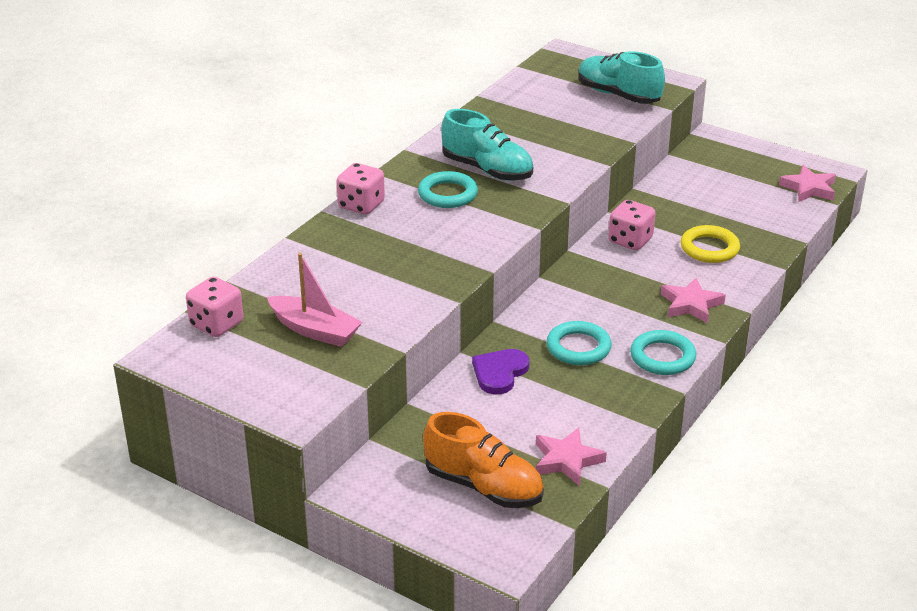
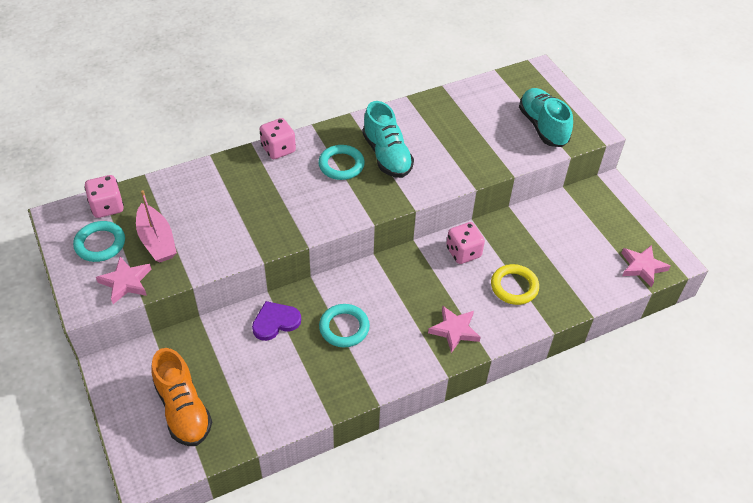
camera: 30 degrees right, 15 degrees up
pink star [536,428,607,486] -> pink star moved to [96,257,151,304]
turquoise ring [630,330,696,375] -> turquoise ring moved to [73,221,125,262]

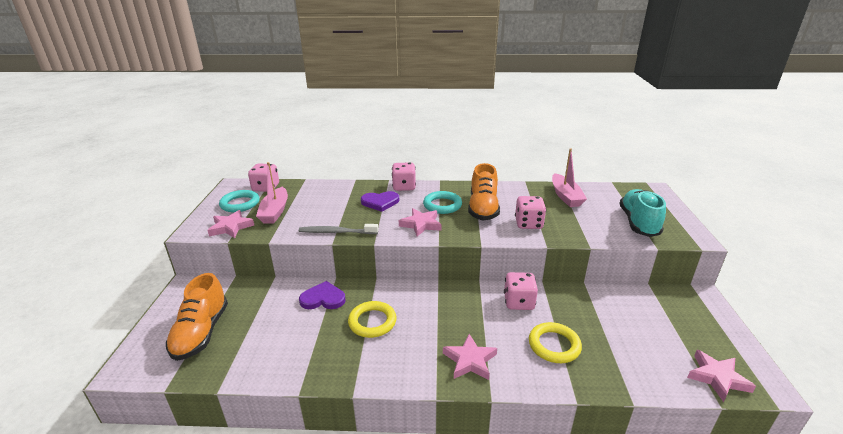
camera: 30 degrees right, 20 degrees down
turquoise ring [319,304,370,347] -> yellow ring [348,301,397,338]
turquoise shoe [362,101,414,178] -> orange shoe [468,163,500,220]
none -> grey toothbrush [299,224,378,234]
none -> purple heart [361,191,399,212]
none -> pink star [399,208,441,236]
none -> pink dice [515,196,546,229]
none -> pink boat [552,149,587,207]

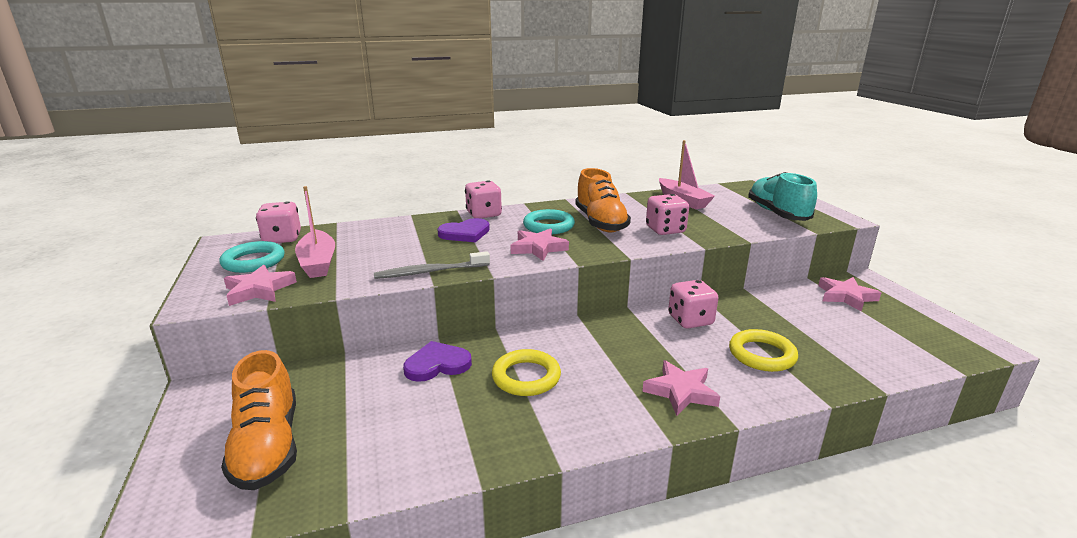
camera: 20 degrees left, 5 degrees down
pink star [687,350,756,402] -> pink star moved to [818,277,881,312]

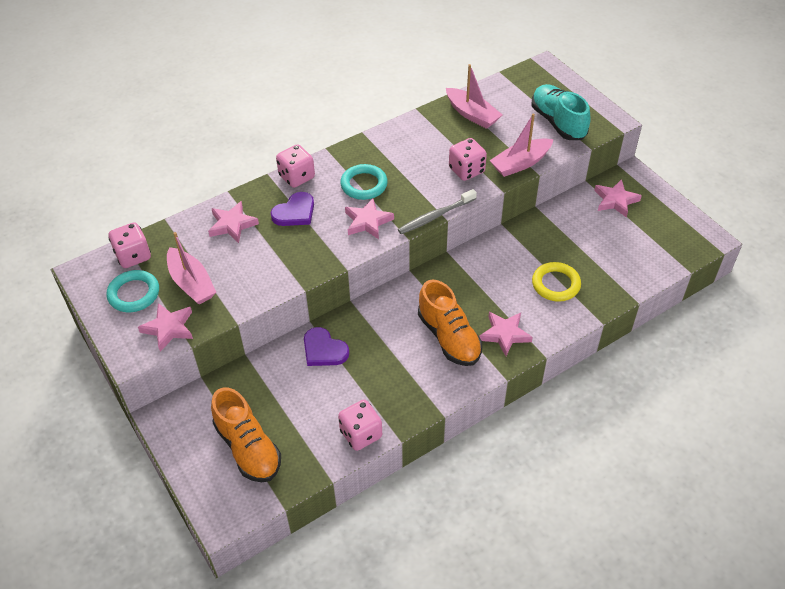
camera: 15 degrees left, 25 degrees up
grey toothbrush [374,251,490,279] -> grey toothbrush moved to [398,189,477,234]
purple heart [403,341,472,382] -> purple heart turned 105 degrees counterclockwise [304,327,349,366]
yellow ring [492,349,561,396] -> none
orange shoe [575,168,631,232] -> orange shoe moved to [418,280,482,366]
pink dice [668,280,718,329] -> pink dice moved to [338,400,382,451]
none -> pink star [208,201,259,243]
none -> pink boat [489,114,554,177]

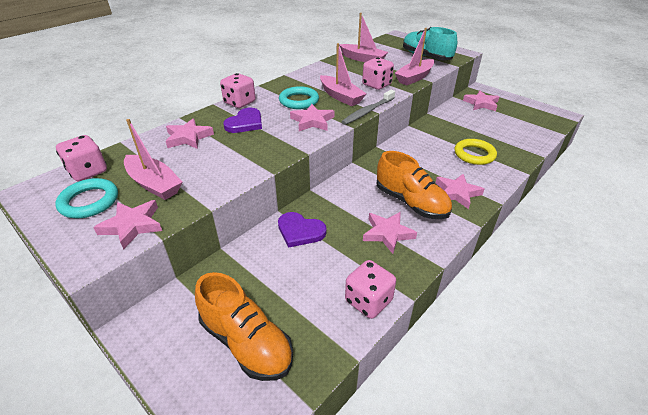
camera: 15 degrees left, 10 degrees down
none -> pink boat [320,43,367,106]
none -> pink star [363,212,417,254]

